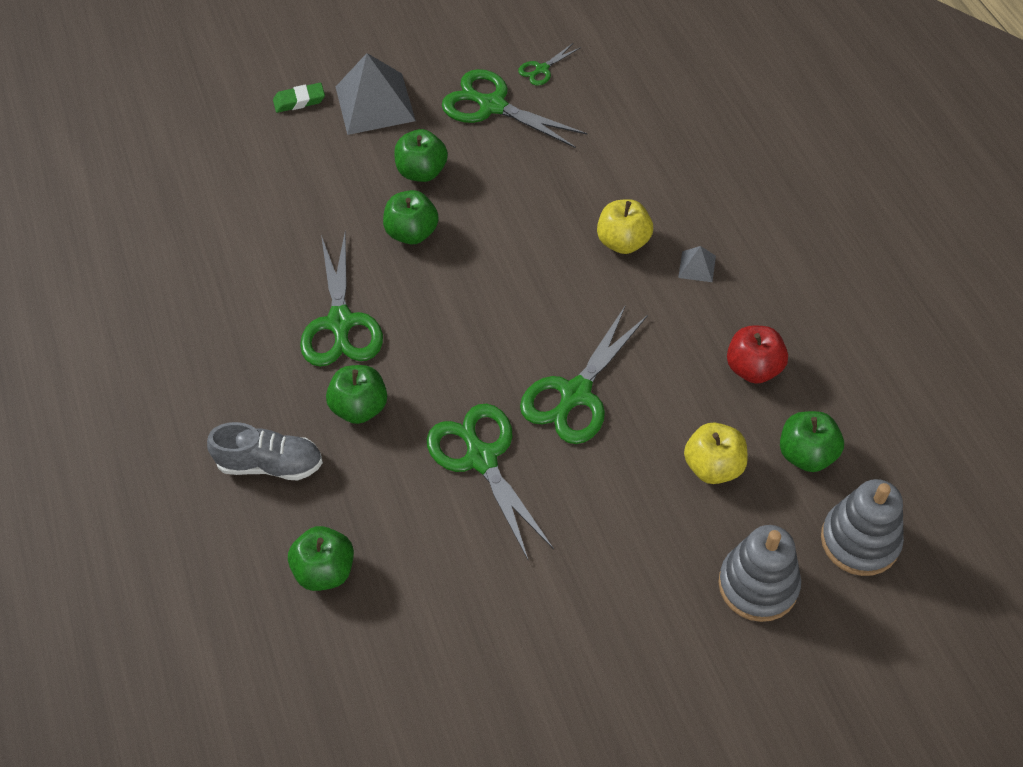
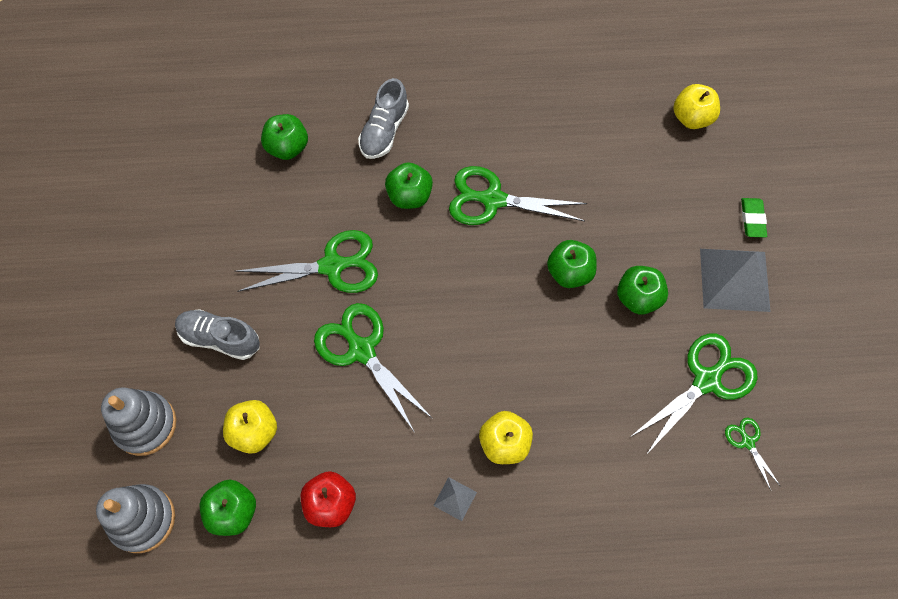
camera: 105 degrees right, 10 degrees up
none -> grey shoe [175,309,260,360]
none -> yellow apple [673,84,720,129]

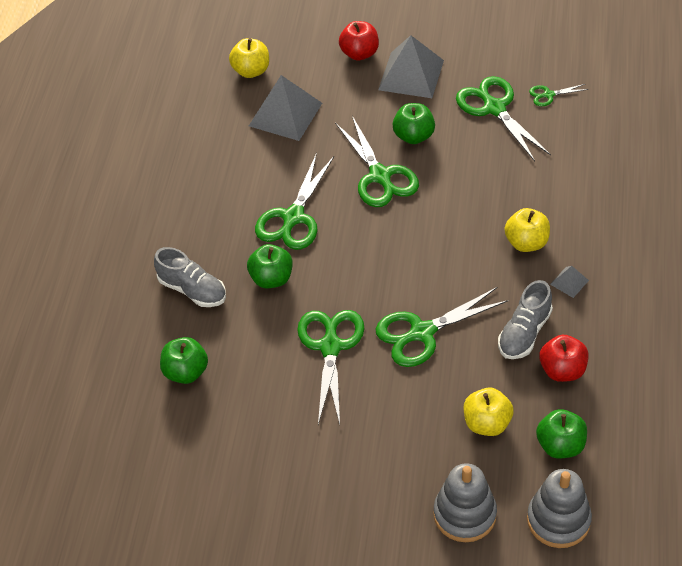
camera: 75 degrees left, 15 degrees down
grey shoe [175,309,260,360] -> grey shoe moved to [498,280,553,359]
green apple [547,240,597,288] -> green scissors [335,116,419,207]
green eraser [741,198,767,237] -> red apple [339,21,379,60]
none -> grey pyramid [249,75,322,141]

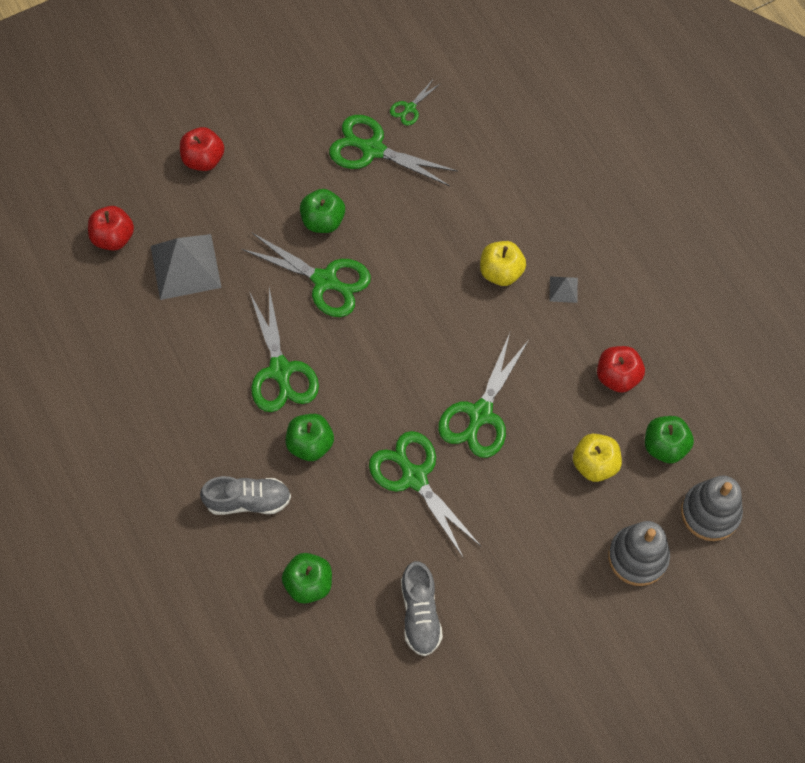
camera: 40 degrees left, 15 degrees up
yellow apple [229,38,269,78] -> red apple [88,206,134,251]
grey pyramid [378,35,444,98] -> none
grey shoe [498,280,553,359] -> grey shoe moved to [401,561,443,656]

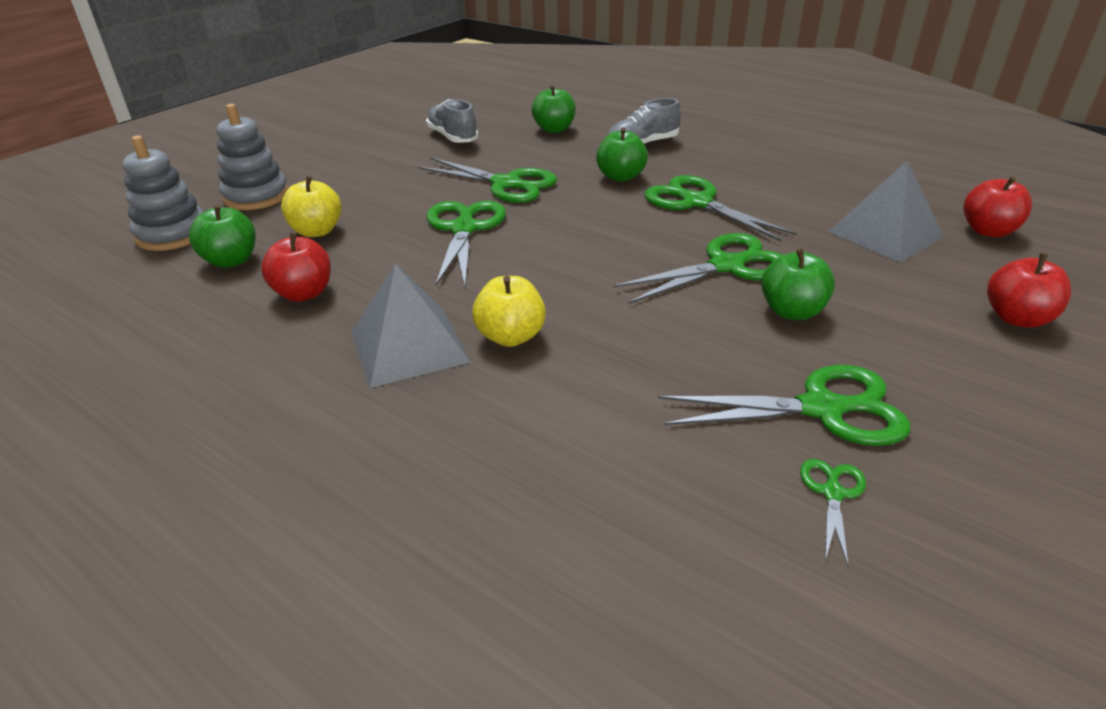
camera: 155 degrees right, 30 degrees down
green scissors [241,233,371,317] -> green scissors turned 150 degrees clockwise [613,233,783,304]
grey pyramid [550,277,578,303] -> grey pyramid [352,264,470,388], size x2.24

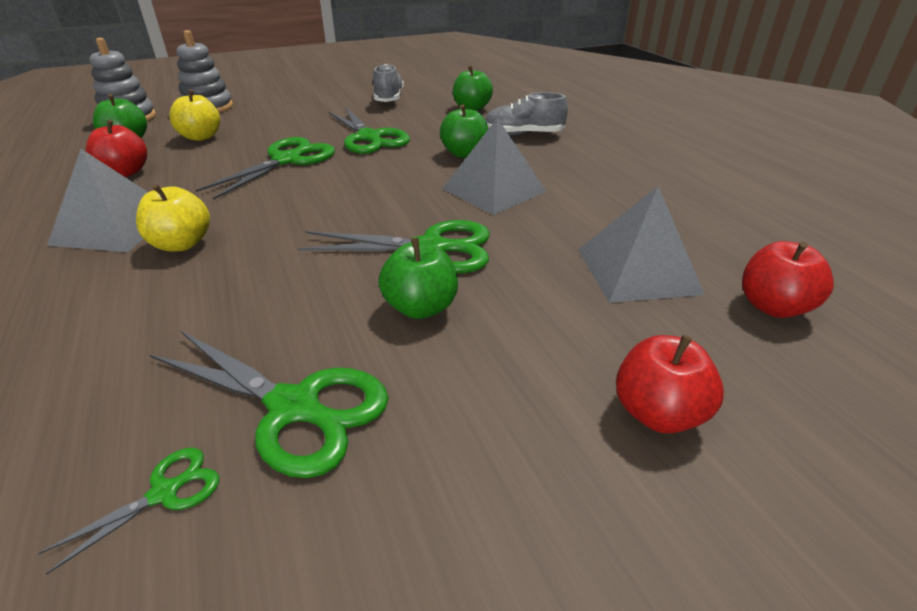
camera: 30 degrees right, 0 degrees up
green scissors [644,175,797,241] -> grey pyramid [442,118,547,215]

